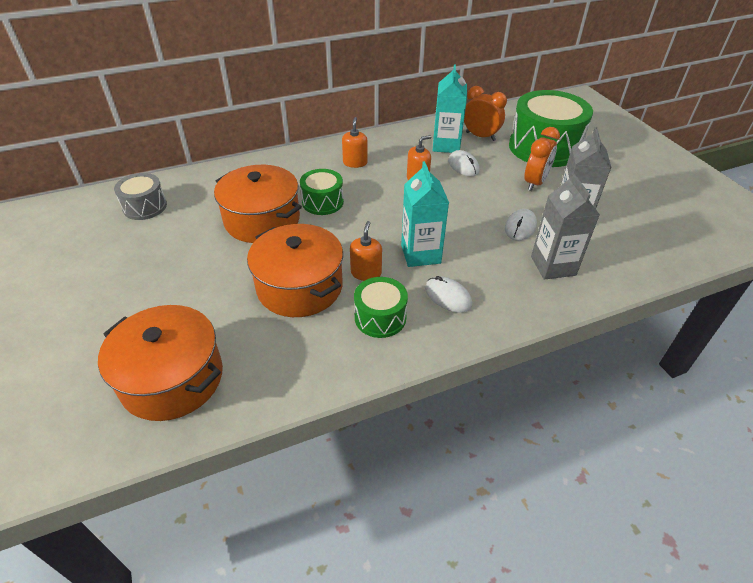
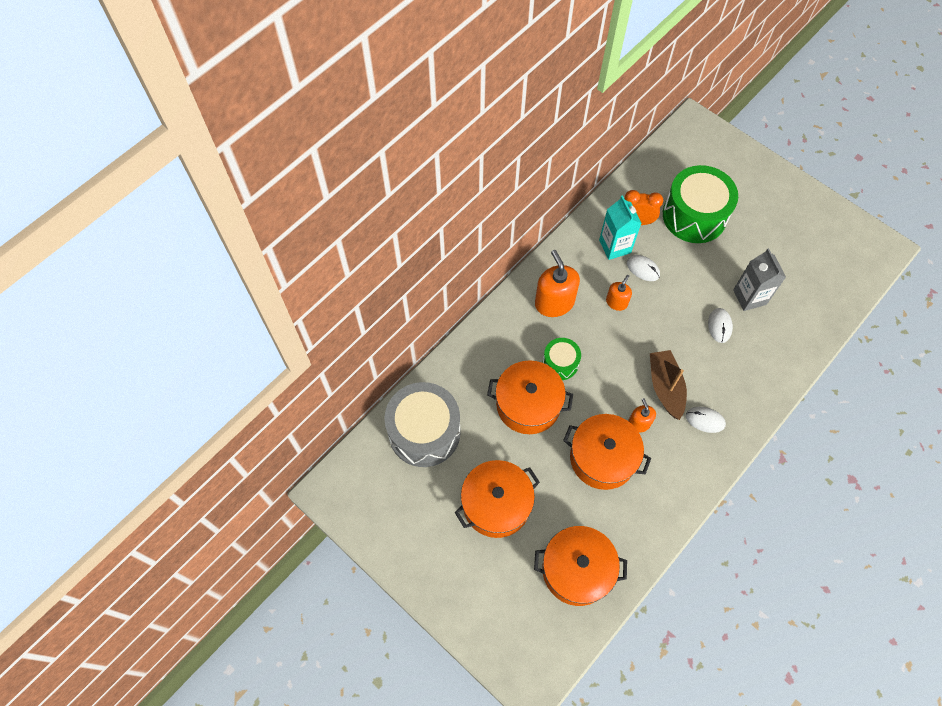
camera: 25 degrees left, 20 degrees up
grey drum [114,173,167,220] -> grey drum [384,382,461,467], size x1.92
orange soap dispenser [342,117,368,168] -> orange soap dispenser [535,250,580,317], size x1.81
green drum [354,277,408,338] -> none
turquoise carton [401,161,449,267] -> brown boat [650,350,687,420]
orange clock [524,127,560,191] -> none
grey carton [531,172,600,280] -> none
none -> orange pot [455,460,540,538]

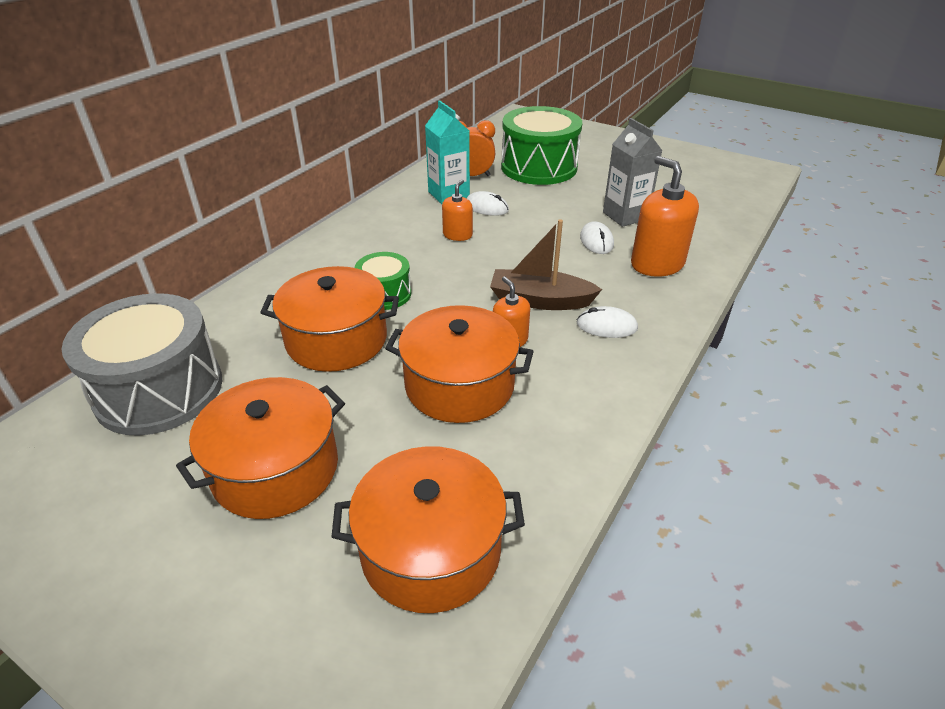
camera: 10 degrees left, 25 degrees down
orange soap dispenser [535,250,580,317] -> orange soap dispenser moved to [631,156,699,277]
brown boat [650,350,687,420] -> brown boat turned 60 degrees counterclockwise [490,219,602,310]

